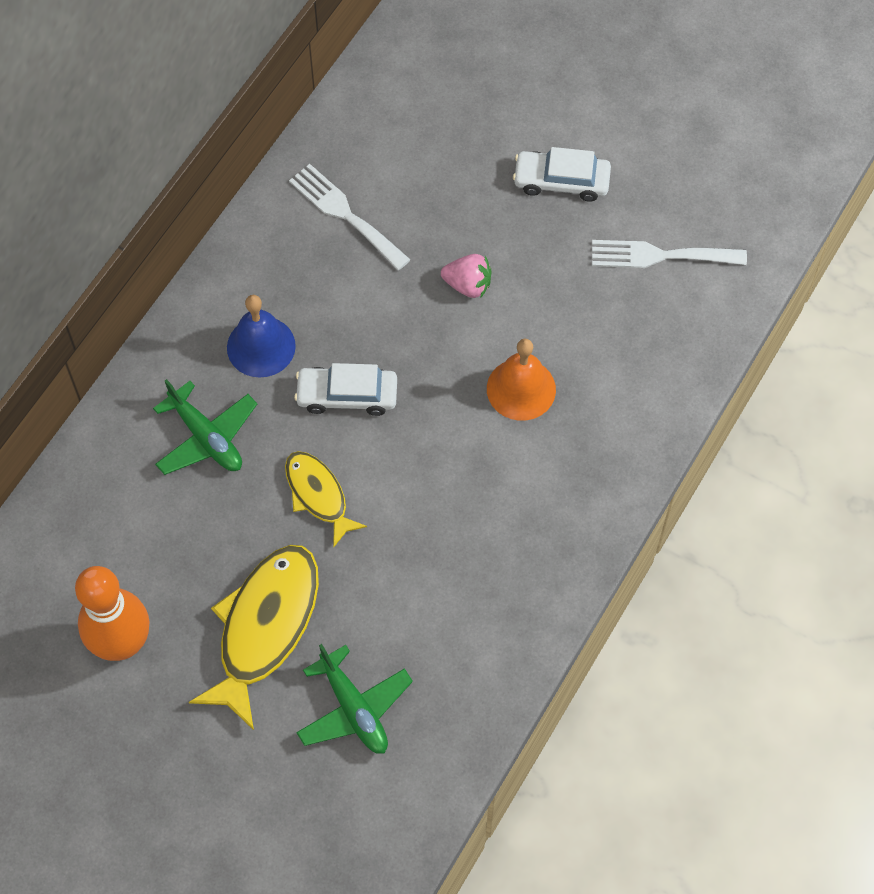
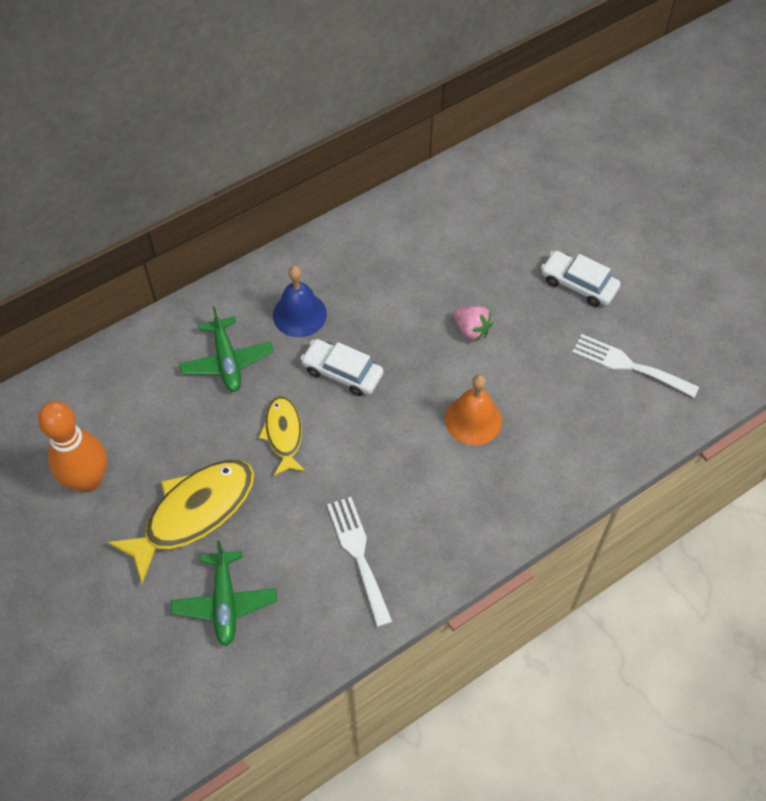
camera: 25 degrees right, 5 degrees down
white fork [289,164,411,270] -> white fork moved to [327,497,393,627]

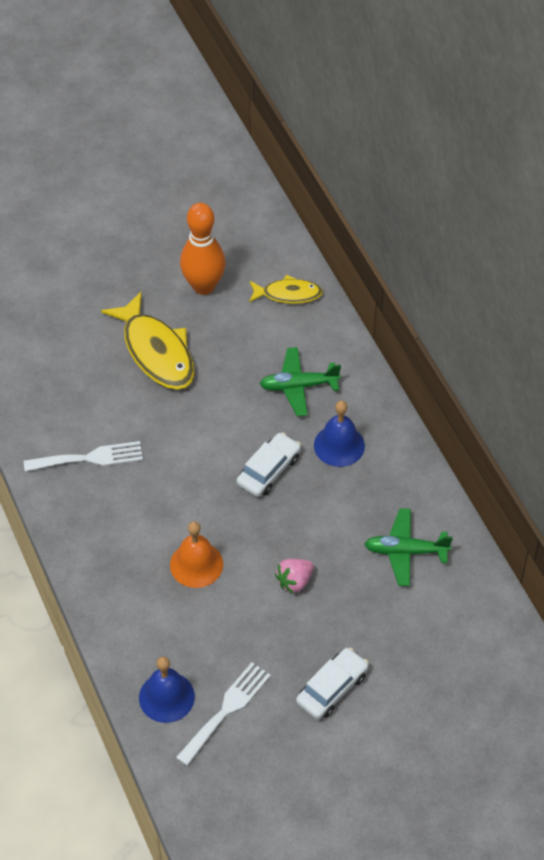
camera: 100 degrees right, 5 degrees down
green plane [171,541,277,646] -> green plane moved to [365,508,453,586]
yellow fish [258,396,306,476] -> yellow fish moved to [249,275,323,304]
none -> blue bell [139,656,195,723]

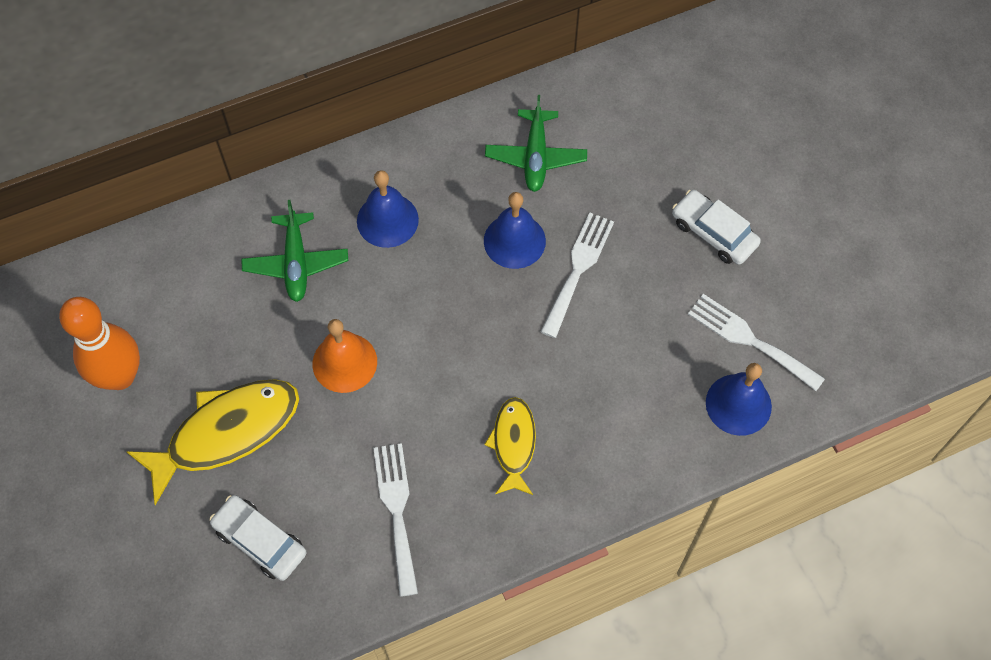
camera: 90 degrees left, 10 degrees up
orange bell [170,521,223,588] -> orange bell moved to [312,319,377,393]
white car [237,432,301,497] -> white car moved to [210,495,307,581]
yellow fish [249,275,323,304] -> yellow fish moved to [484,397,536,495]
pink strawberry [275,559,314,594] -> white fork [540,212,614,338]
none -> blue bell [484,192,546,269]

